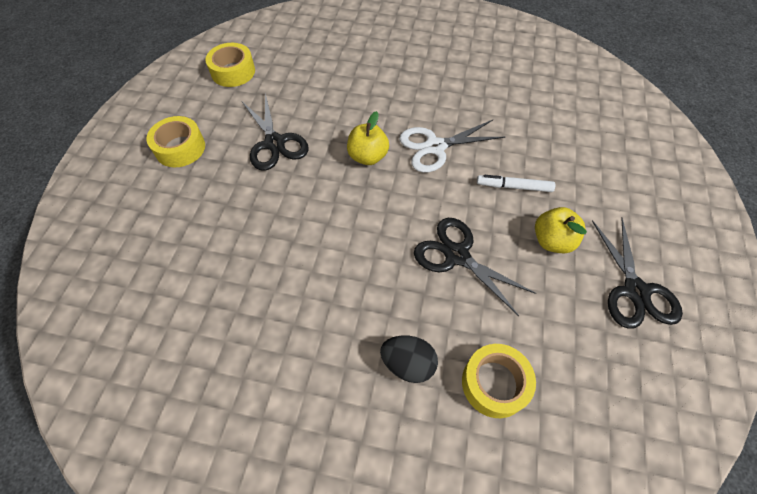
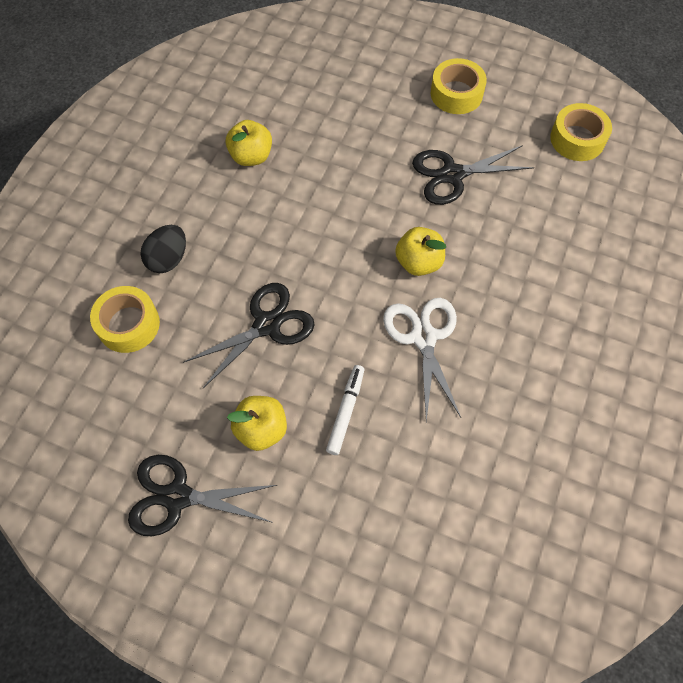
camera: 100 degrees right, 5 degrees up
none -> yellow apple [226,120,272,166]

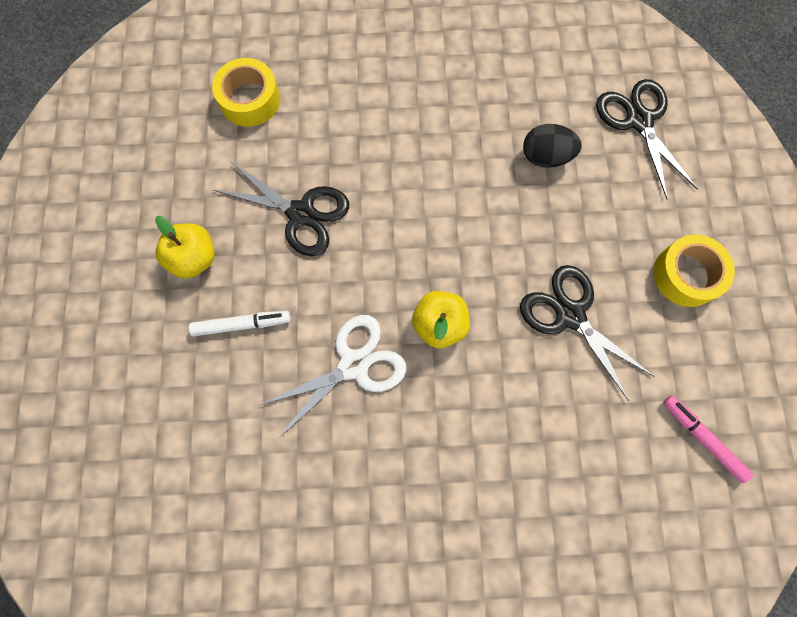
camera: 65 degrees right, 10 degrees up
black scissors [128,455,277,536] -> black scissors moved to [596,79,698,200]
black egg [141,225,186,273] -> black egg moved to [523,124,582,168]
yellow apple [226,120,272,166] -> none
yellow tape [550,103,612,161] -> pink marker [663,396,753,483]

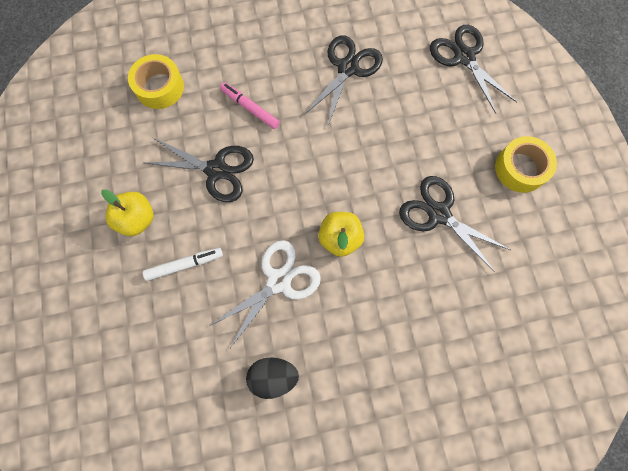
camera: 10 degrees left, 0 degrees up
black egg [523,124,582,168] -> black egg moved to [246,357,299,399]
pink marker [663,396,753,483] -> pink marker moved to [220,82,280,129]
none -> black scissors [304,35,383,125]

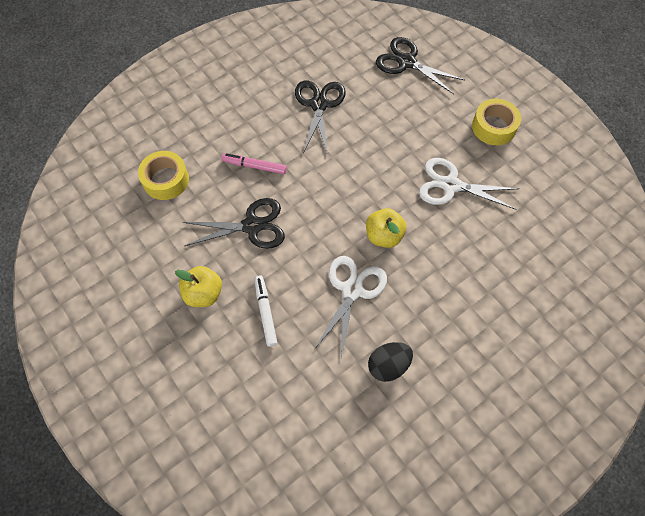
camera: 25 degrees left, 10 degrees down
white marker [143,248,223,281] -> white marker turned 60 degrees counterclockwise [254,275,277,347]
black scissors [399,176,510,272] -> white scissors [419,158,519,210]

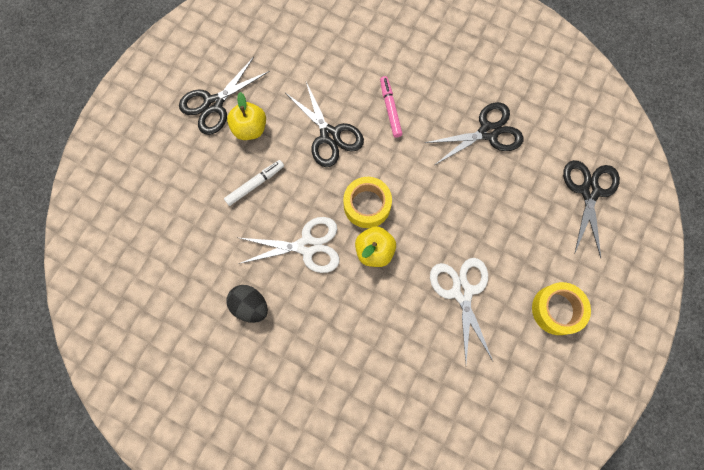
camera: 65 degrees right, 10 degrees up
yellow tape [138,151,189,200] -> yellow tape moved to [343,177,392,228]
none -> black scissors [179,57,270,135]

